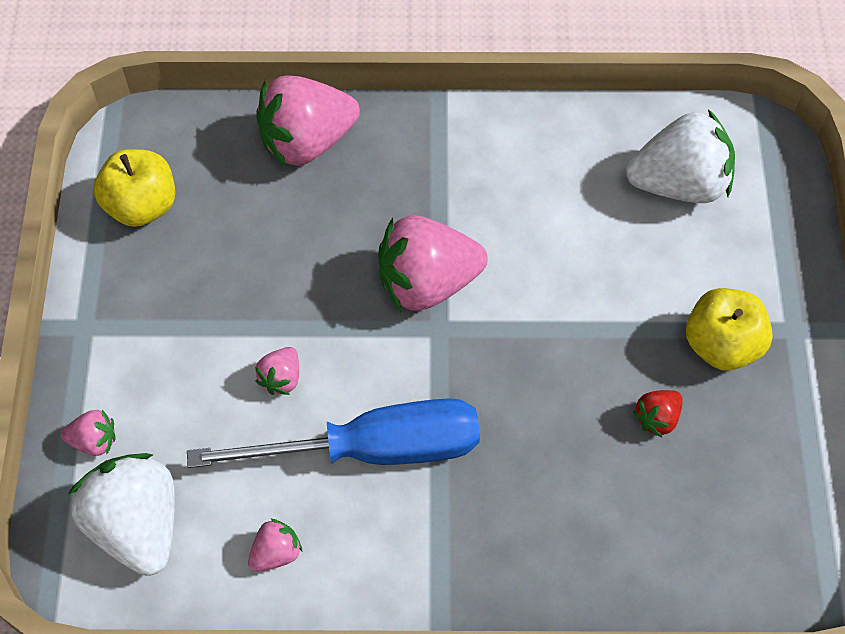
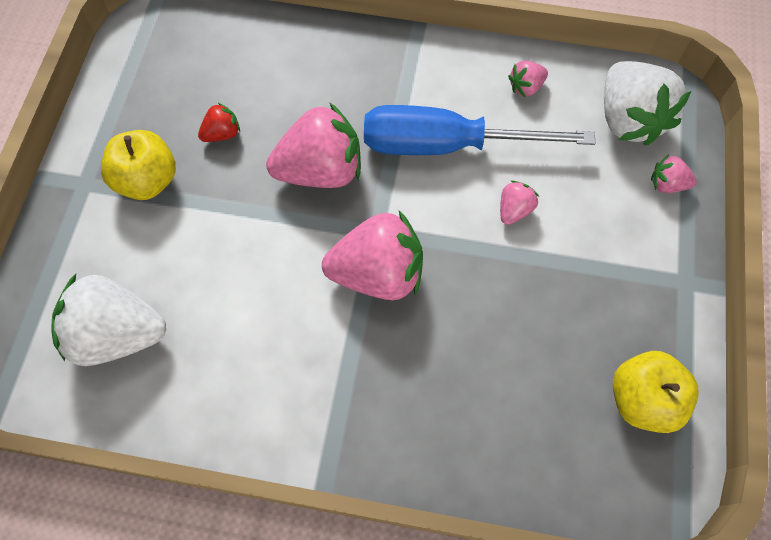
camera: 170 degrees left, 5 degrees up
pink strawberry [256,75,360,168] -> pink strawberry moved to [266,102,361,188]

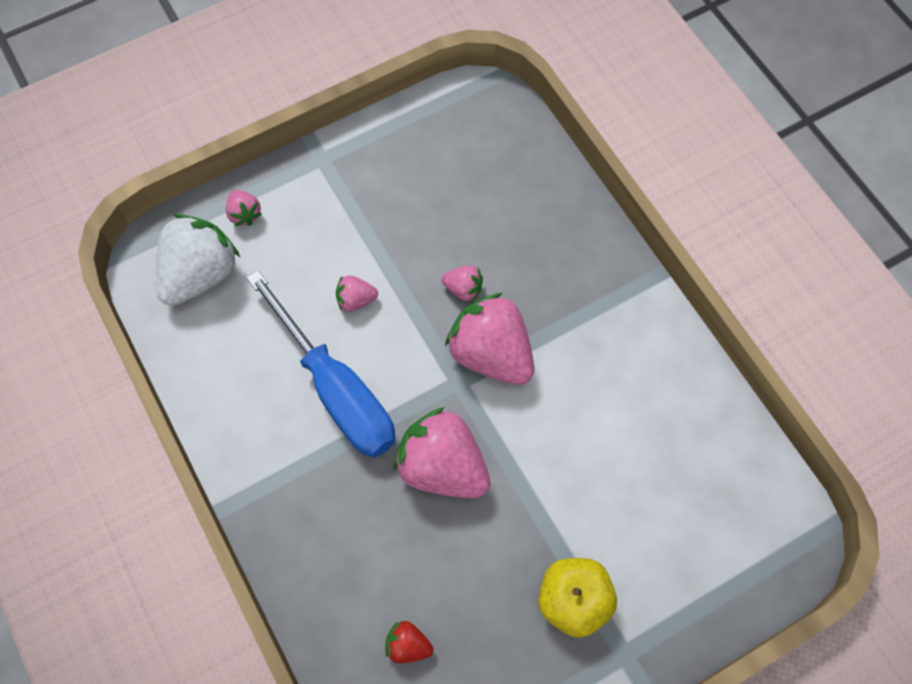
camera: 130 degrees left, 0 degrees up
white strawberry [51,274,166,366] -> none
red strawberry [198,103,240,142] -> red strawberry moved to [385,621,433,663]
pink strawberry [508,61,548,97] -> pink strawberry moved to [441,265,483,302]
yellow apple [613,351,699,433] -> none

